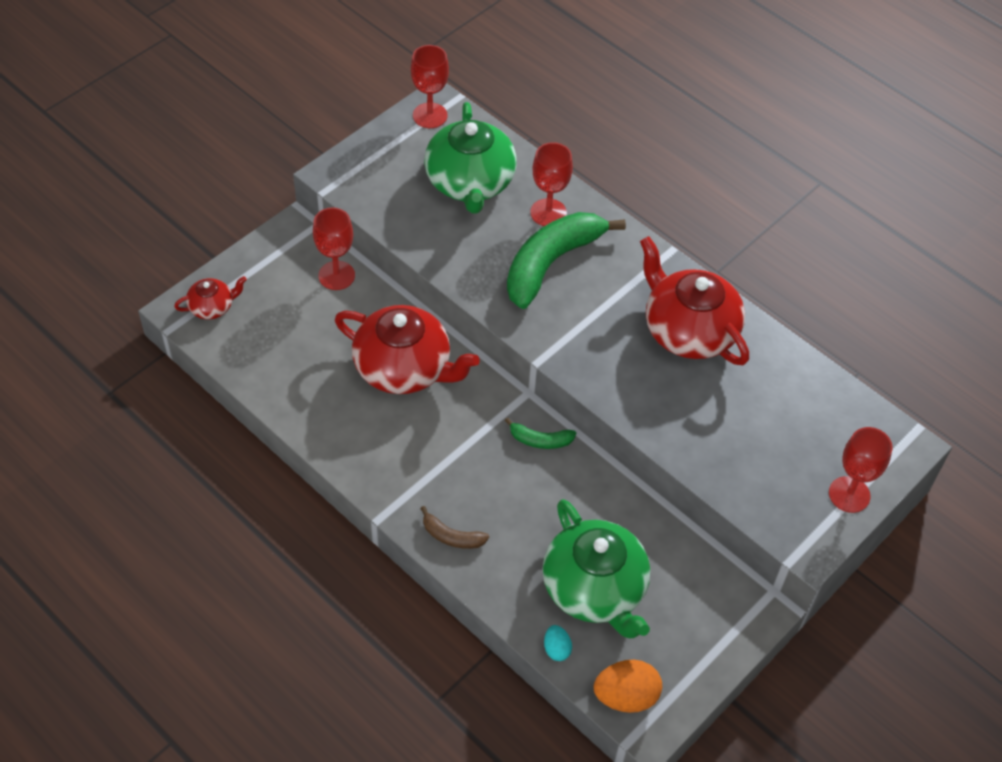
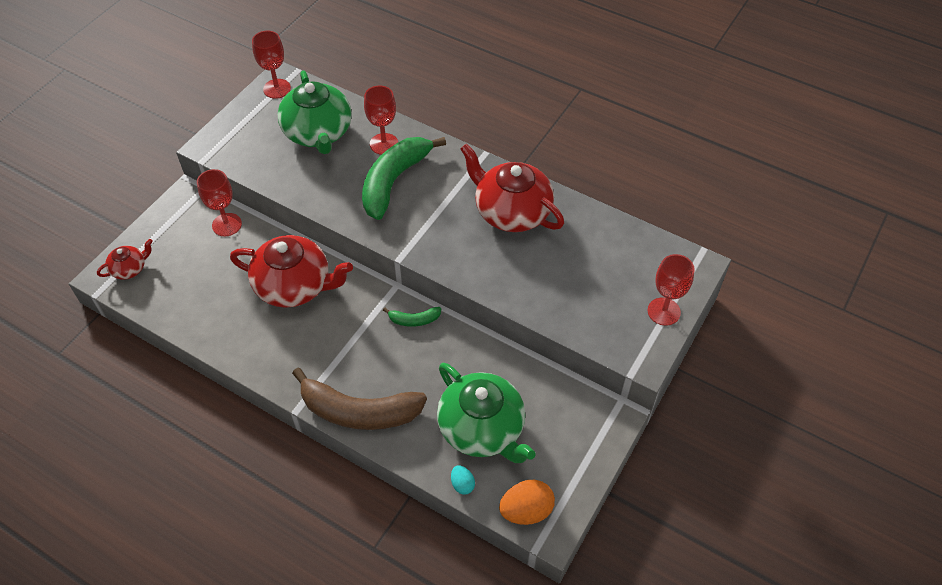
camera: 10 degrees left, 0 degrees up
brown banana [420,506,489,549] -> brown banana [292,368,427,430], size x2.23

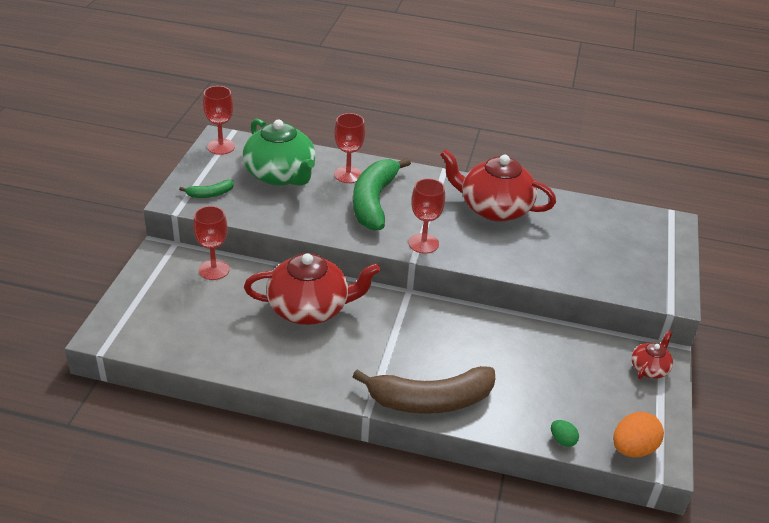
camera: 20 degrees left, 15 degrees down
red teapot [97,239,153,280] -> red teapot moved to [631,331,673,379]
green banana [383,307,441,327] -> green banana moved to [179,180,234,198]
green teapot [437,363,536,463] -> none
turquoise egg [451,466,475,495] -> green egg [551,420,579,447]
red goblet [647,254,695,326] -> red goblet moved to [408,178,445,254]

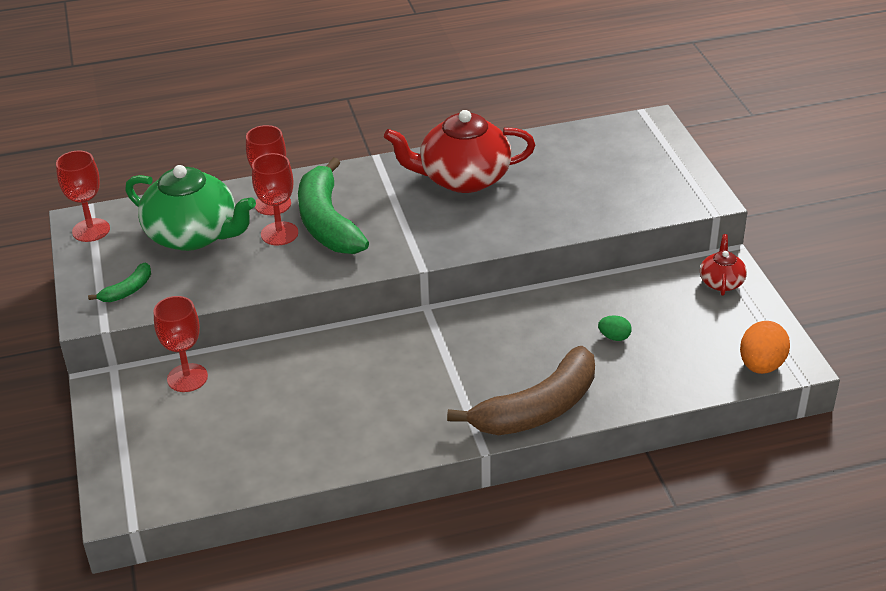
camera: 25 degrees left, 0 degrees up
red teapot [244,253,380,325] -> none
red goblet [408,178,445,254] -> red goblet moved to [252,153,298,245]
green egg [551,420,579,447] -> green egg moved to [598,315,632,341]

